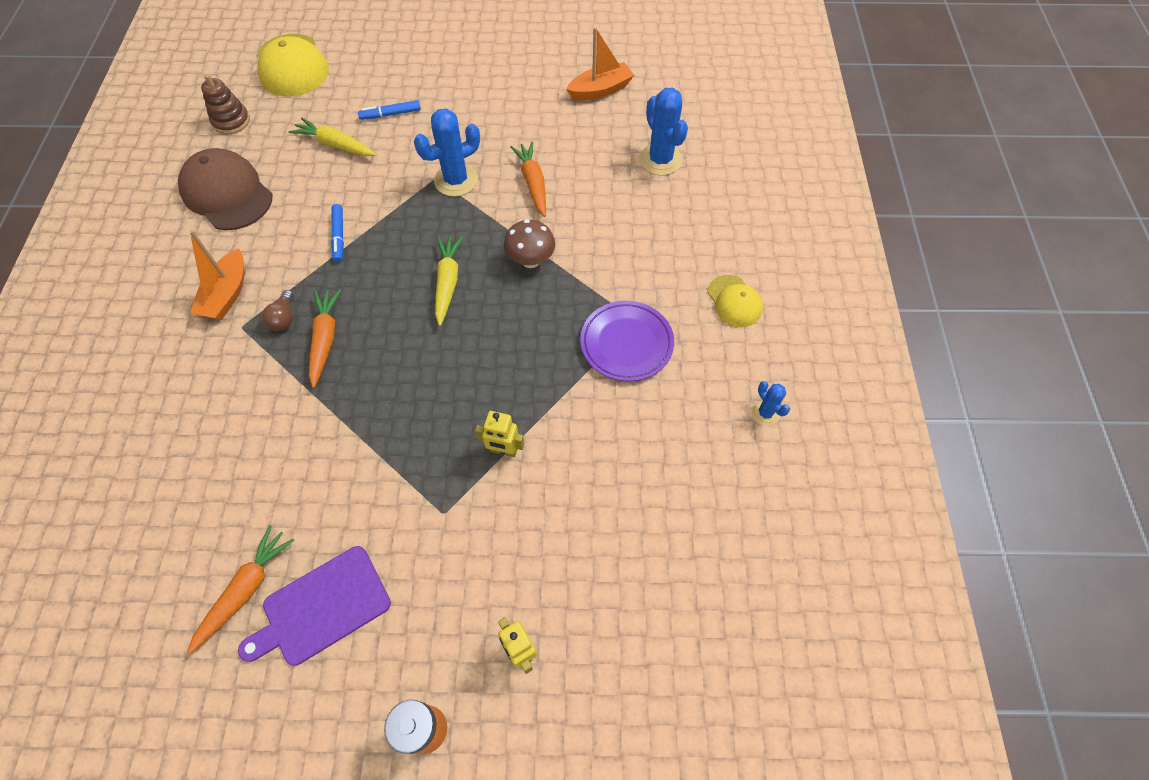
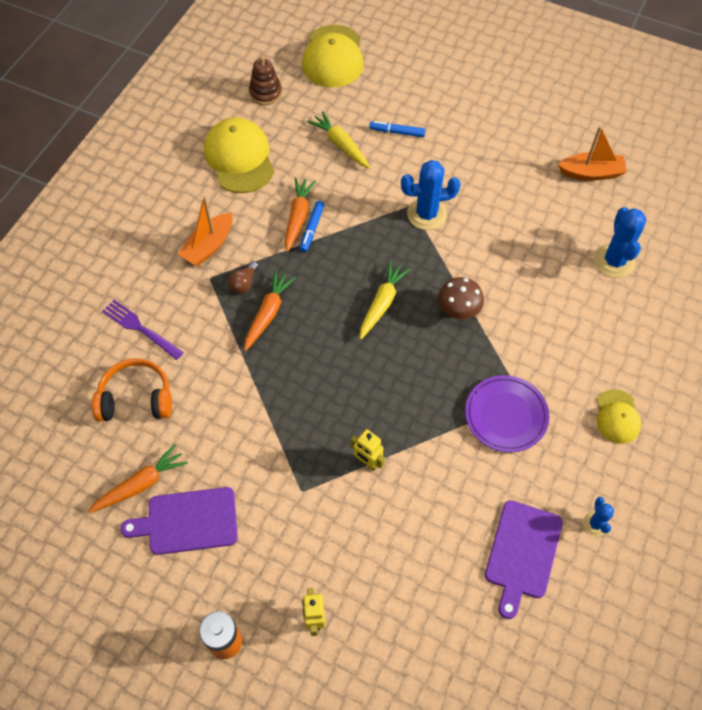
camera: 25 degrees right, 0 degrees up
brown cap [178,148,273,230] -> yellow cap [204,117,274,193]
orange carrot [510,142,546,217] -> orange carrot moved to [285,178,316,252]
none -> orange headphones [92,358,172,422]
none -> purple fork [102,300,183,360]
none -> purple cutting board [485,500,562,619]

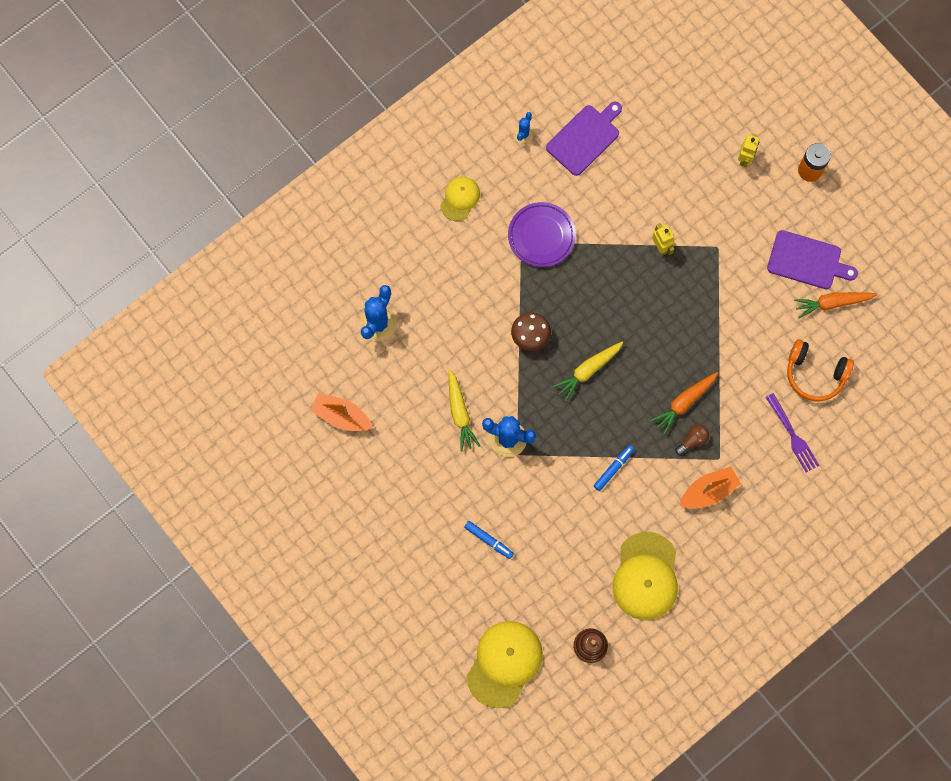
camera: 155 degrees left, 15 degrees up
orange carrot [285,178,316,252] -> none
yellow carrot [307,111,370,168] -> yellow carrot moved to [449,369,480,452]

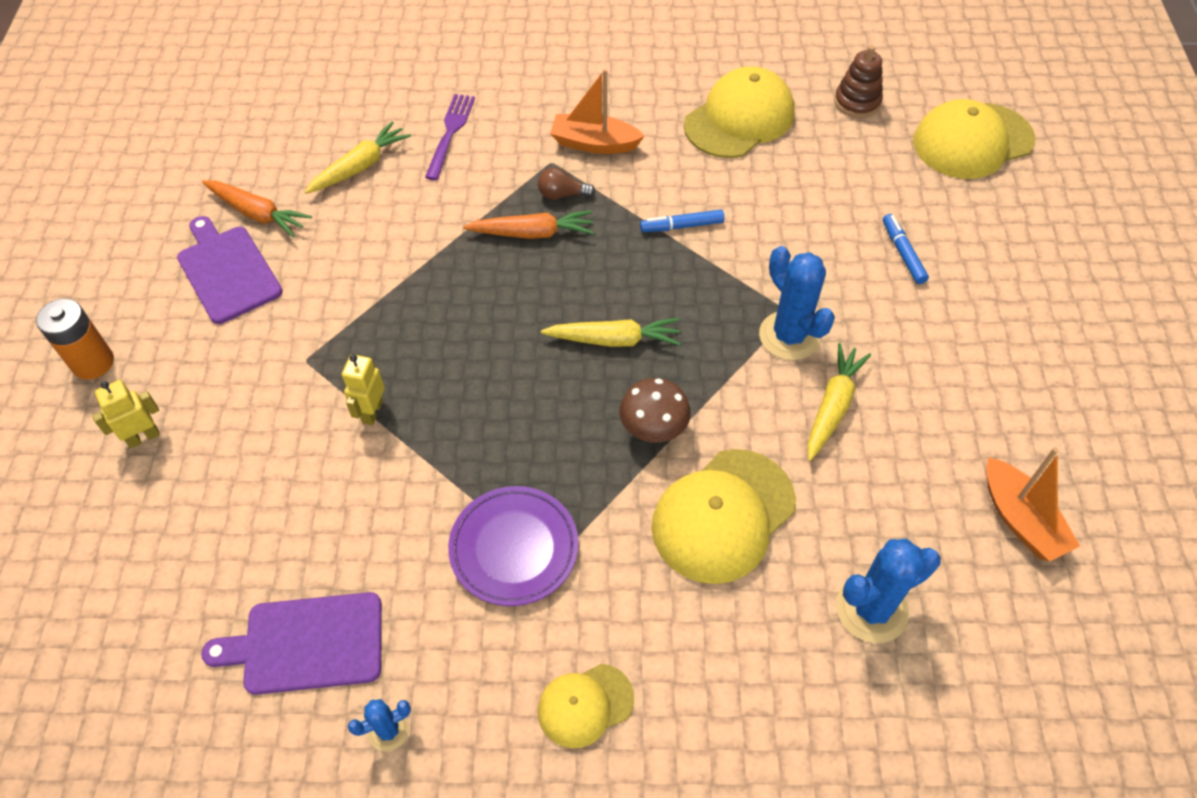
camera: 140 degrees left, 20 degrees down
orange headphones [787,339,854,401] -> yellow carrot [305,121,411,194]
none -> yellow cap [652,449,796,584]

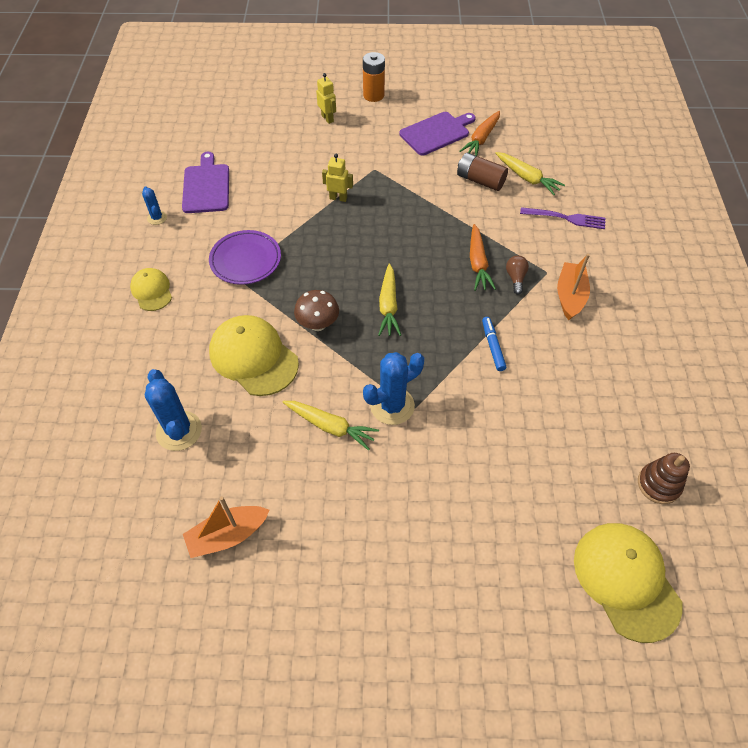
camera: 90 degrees right, 0 degrees up
yellow cap [684,66,795,158] -> none
blue marker [883,214,929,284] -> none
none -> brown battery [457,152,508,191]

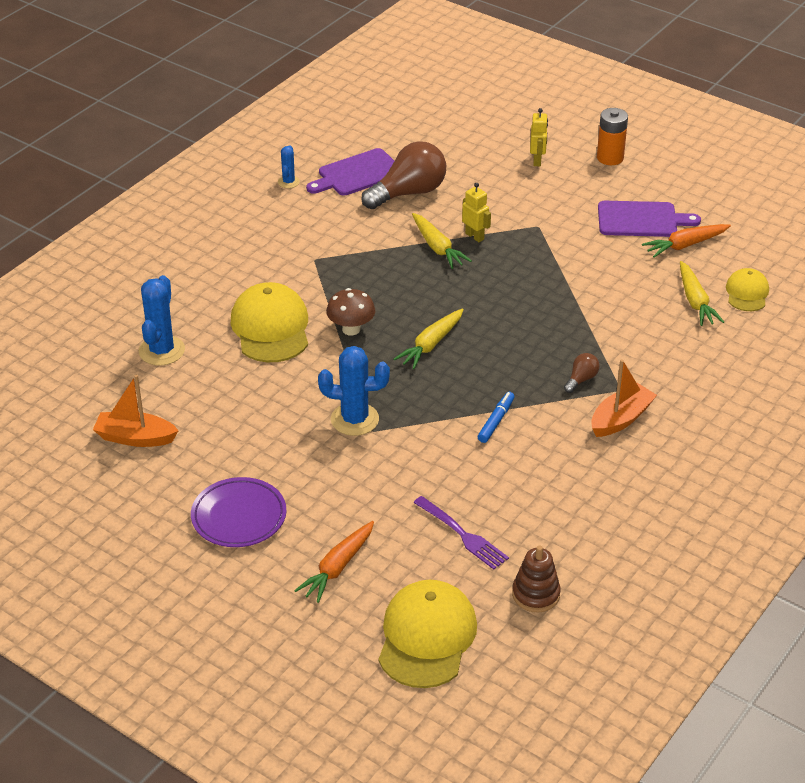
camera: 35 degrees right, 15 degrees down
yellow cap [130,268,172,311] -> yellow cap moved to [726,268,769,311]
purple cutting board [182,152,229,213] -> purple cutting board turned 150 degrees counterclockwise [306,148,394,196]
purple plate [209,230,281,285] -> purple plate moved to [191,477,286,547]
yellow carrot [283,401,379,451] -> yellow carrot moved to [412,213,472,269]
brown battery [457,152,508,191] -> none
orange carrot [470,224,496,291] -> orange carrot moved to [294,521,374,603]
purple fork [520,207,606,229] -> purple fork moved to [413,496,509,570]
none -> brown light bulb [361,141,446,209]

